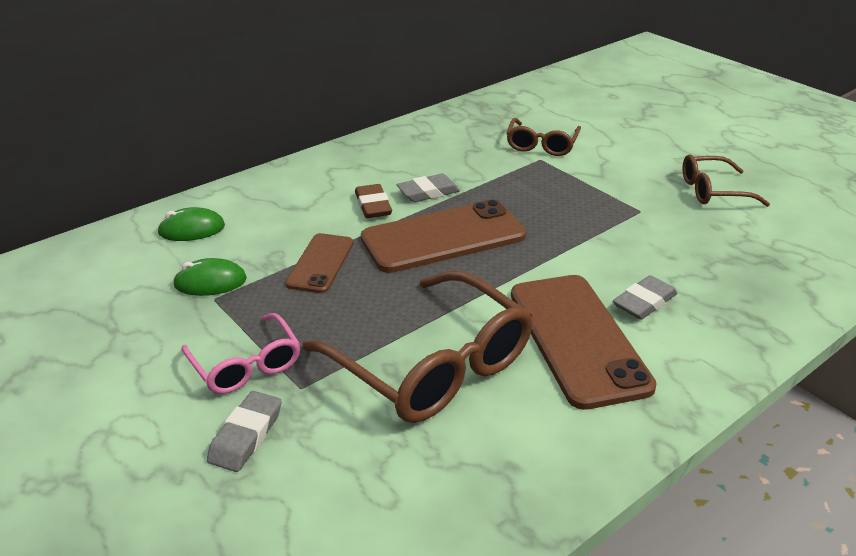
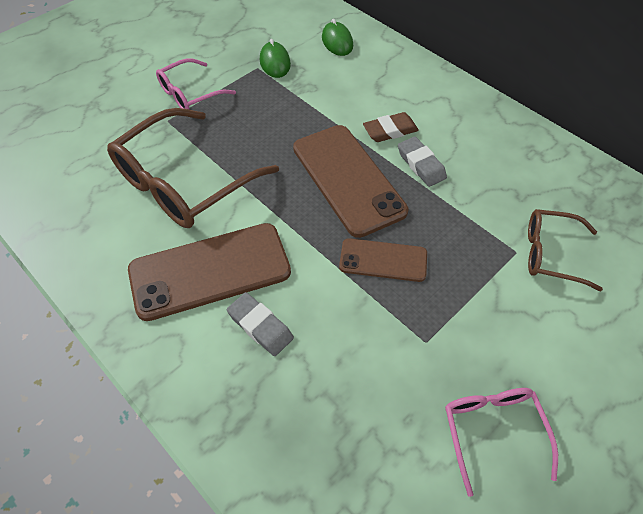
camera: 85 degrees right, 20 degrees up
grey eraser [207,391,281,472] -> none
brown phone [285,233,354,293] -> brown phone moved to [339,238,427,282]
brown glasses [682,155,770,207] -> pink glasses [445,388,558,497]

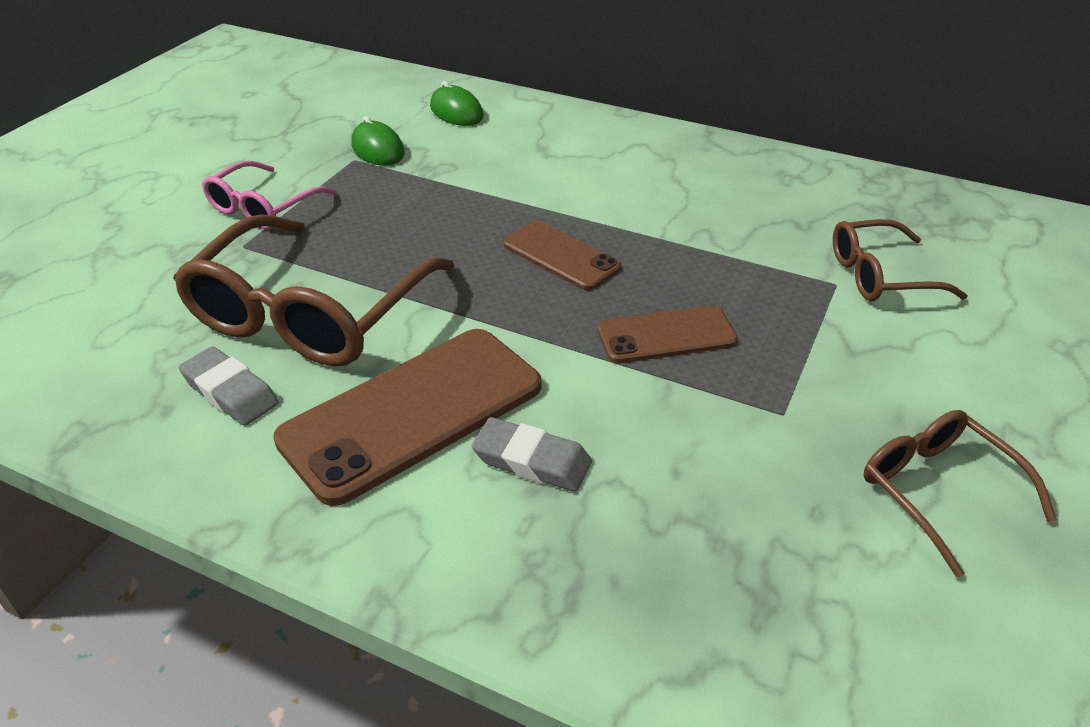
camera: 20 degrees left, 15 degrees down
brown phone [293,125,408,238] -> brown phone [503,221,621,290], size x0.57
brown eraser [363,112,419,142] -> none
grey eraser [398,137,447,187] -> grey eraser moved to [179,346,279,426]
pink glasses [445,388,558,497] -> brown glasses [863,410,1057,578]

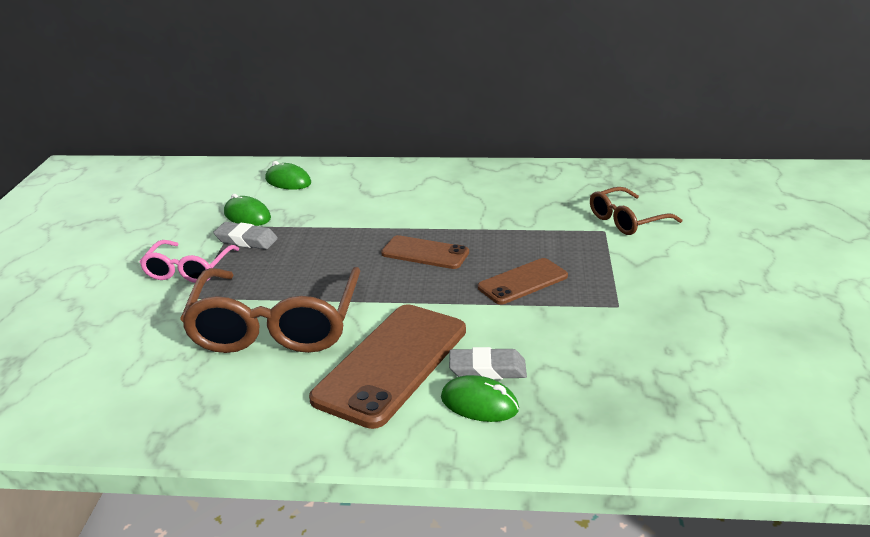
camera: 20 degrees left, 10 degrees down
grey eraser [179,346,279,426] -> grey eraser moved to [213,222,278,249]
brown glasses [863,410,1057,578] -> none
none -> green mouse [441,375,519,422]

